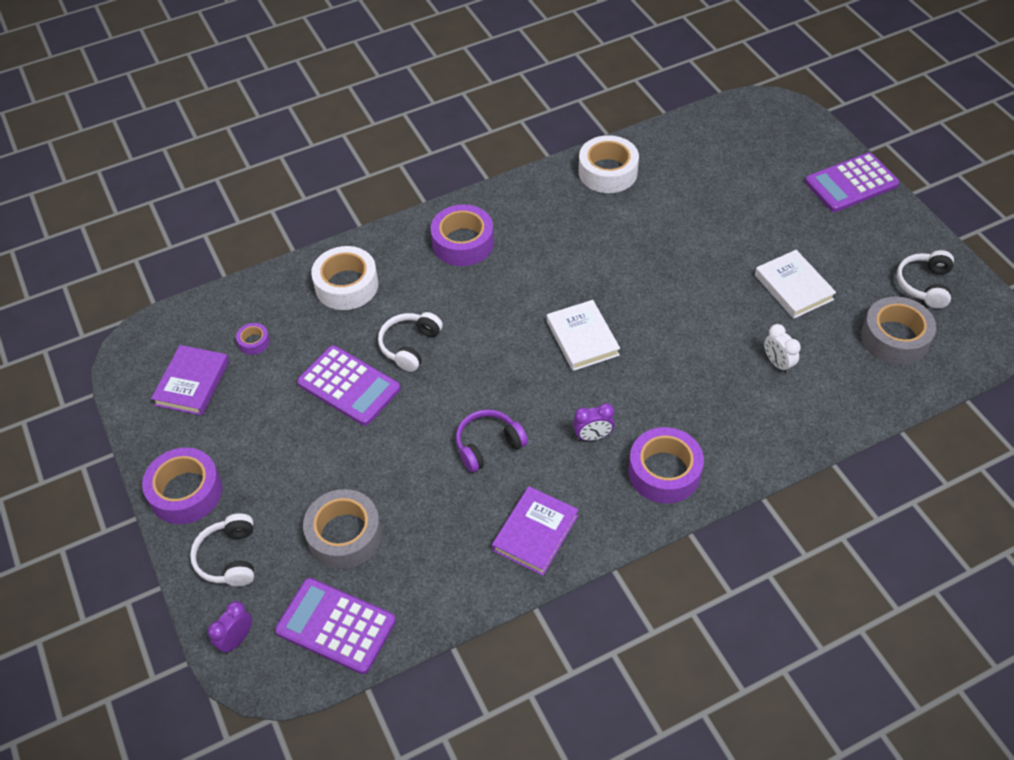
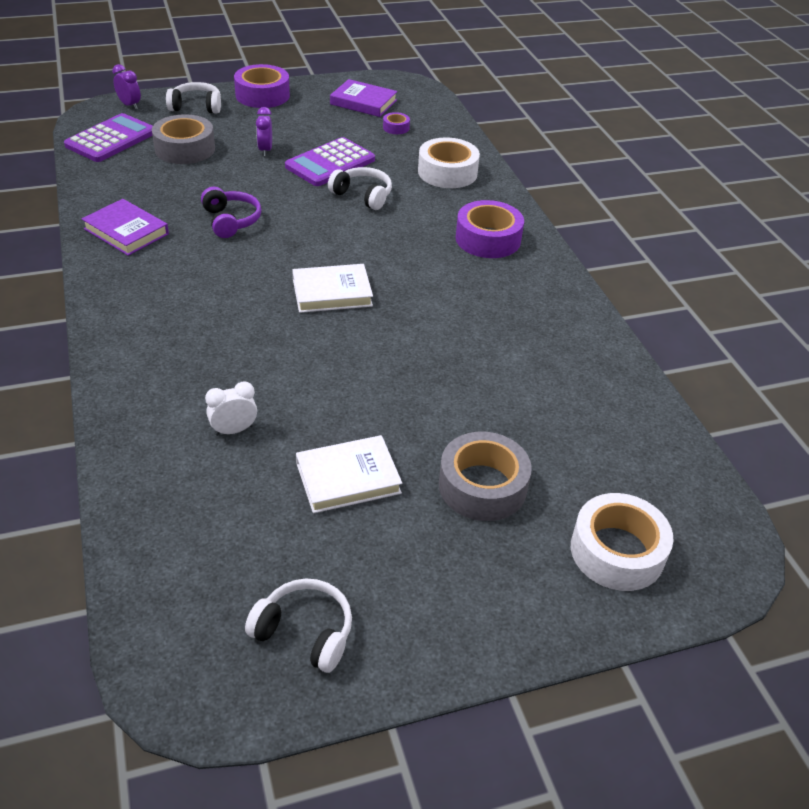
camera: 95 degrees right, 10 degrees down
purple clock [573,403,614,441] -> purple clock moved to [256,107,272,156]
white tape [579,135,639,193] -> white tape moved to [571,493,674,591]
purple tape [628,427,704,504] -> none
purple calculator [805,153,899,212] -> none
grey tape [861,297,936,365] -> grey tape moved to [439,432,532,521]

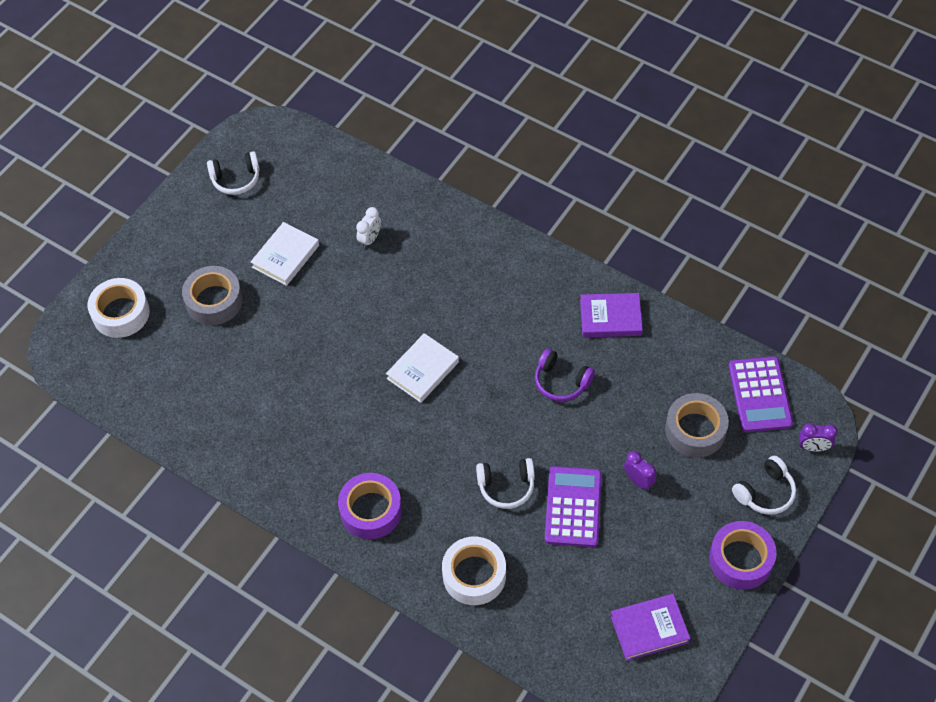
camera: 145 degrees right, 15 degrees up
purple tape [383,112,410,134] -> none

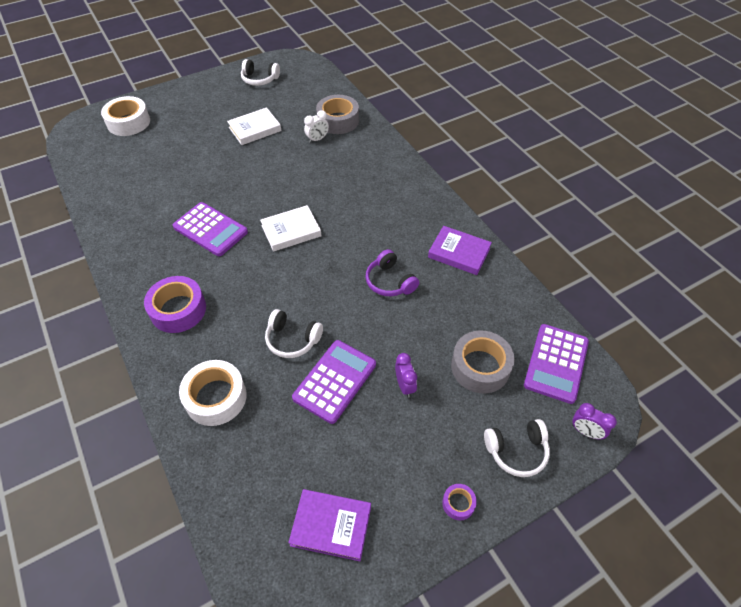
camera: 25 degrees right, 5 degrees down
grey tape [182,266,243,325] -> grey tape moved to [316,95,359,134]
purple tape [709,521,777,590] -> purple tape [442,484,477,520], size x0.48
none -> purple calculator [173,202,248,256]

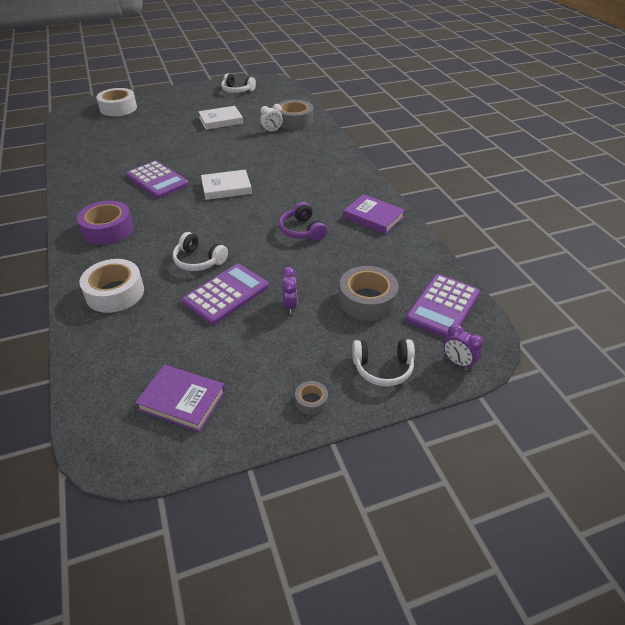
camera: 10 degrees right, 10 degrees down
purple tape [442,484,477,520] -> grey tape [295,381,328,415]

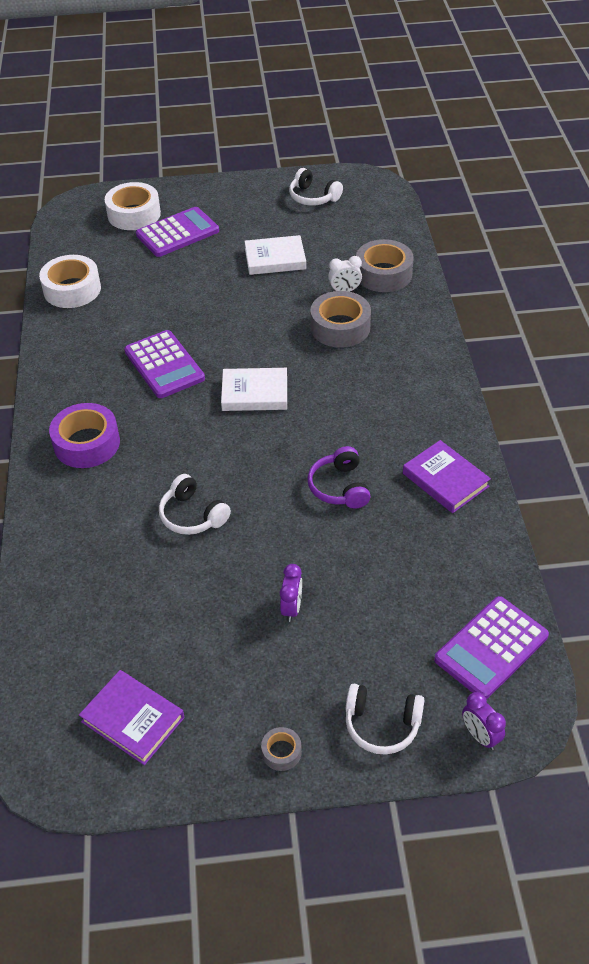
camera: 15 degrees right, 5 degrees up
white tape [80,259,144,313] -> white tape moved to [39,255,101,308]
purple calculator [182,264,269,325] -> purple calculator moved to [136,207,219,257]
grey tape [339,266,399,321] -> grey tape moved to [310,291,371,348]

